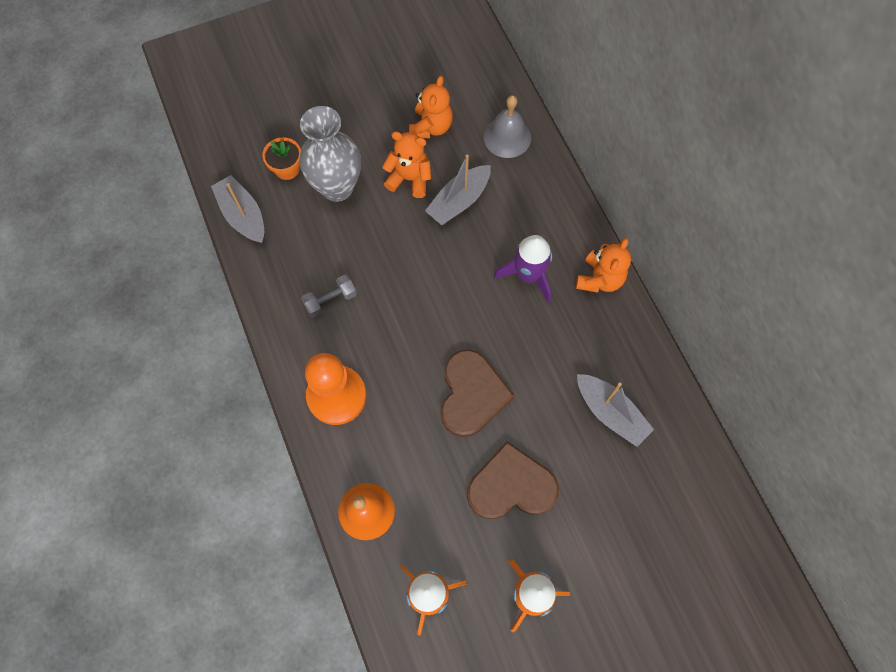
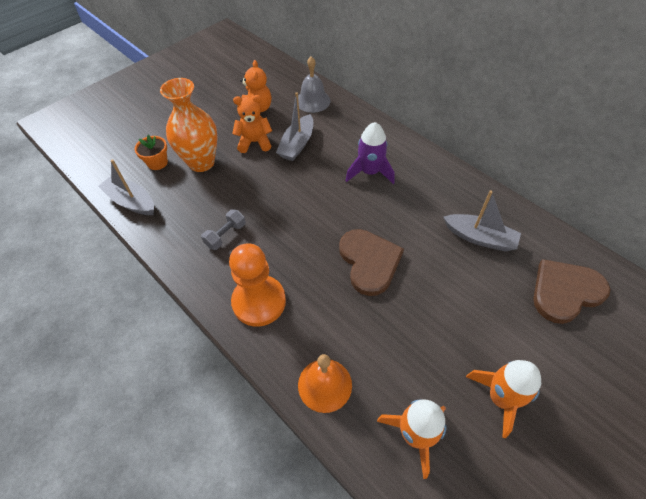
camera: 20 degrees left, 15 degrees down
grey vase [300,106,361,202] -> orange vase [160,78,217,172]
brown heart [467,441,559,519] -> brown heart moved to [533,259,611,324]
orange teddy bear [576,238,631,293] -> none

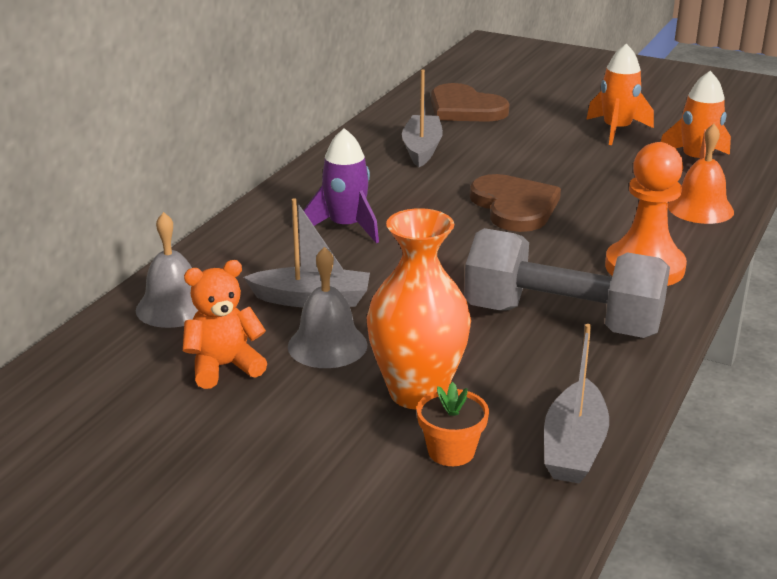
camera: 110 degrees left, 25 degrees down
grey dumbbell [201,209,246,250] -> grey dumbbell [464,228,670,338], size x2.45
orange teddy bear [232,95,272,153] -> grey bell [288,247,367,368]
brown heart [339,229,404,296] -> brown heart turned 105 degrees clockwise [470,174,561,232]

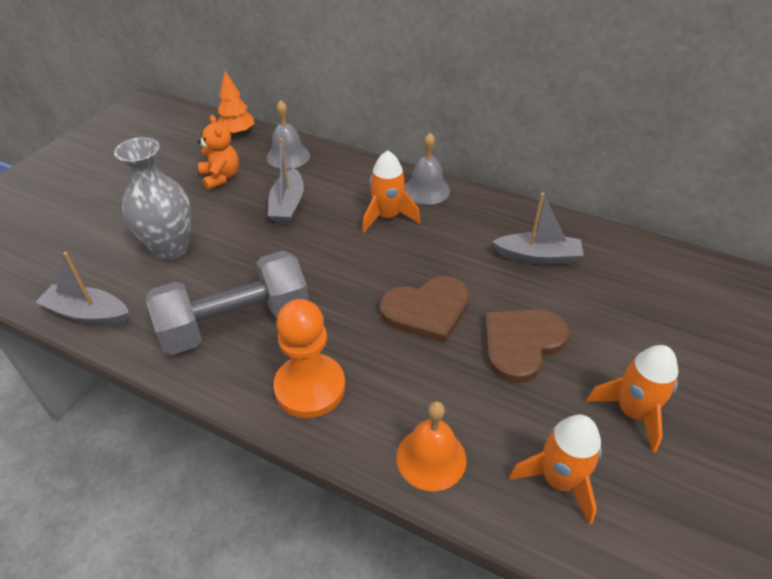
camera: 90 degrees right, 15 degrees up
grey bell [288,247,367,368] -> grey bell moved to [405,133,450,205]
purple rocket [303,128,379,243] -> orange rocket [362,150,420,232]
orange vase [367,208,471,410] -> grey vase [114,137,191,260]
orange flower pot [417,382,489,466] -> none
brown heart [431,83,510,122] -> brown heart moved to [485,309,569,383]
grey dumbbell [464,228,670,338] -> grey dumbbell turned 45 degrees clockwise [146,251,309,355]
none -> orange tree [217,71,254,136]

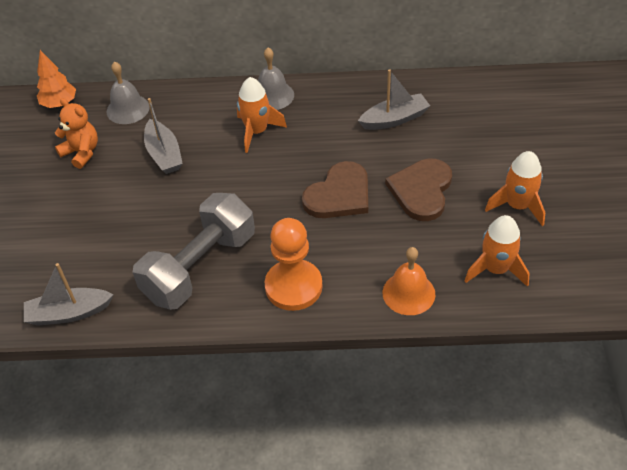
camera: 25 degrees left, 5 degrees up
grey vase [114,137,191,260] -> none

